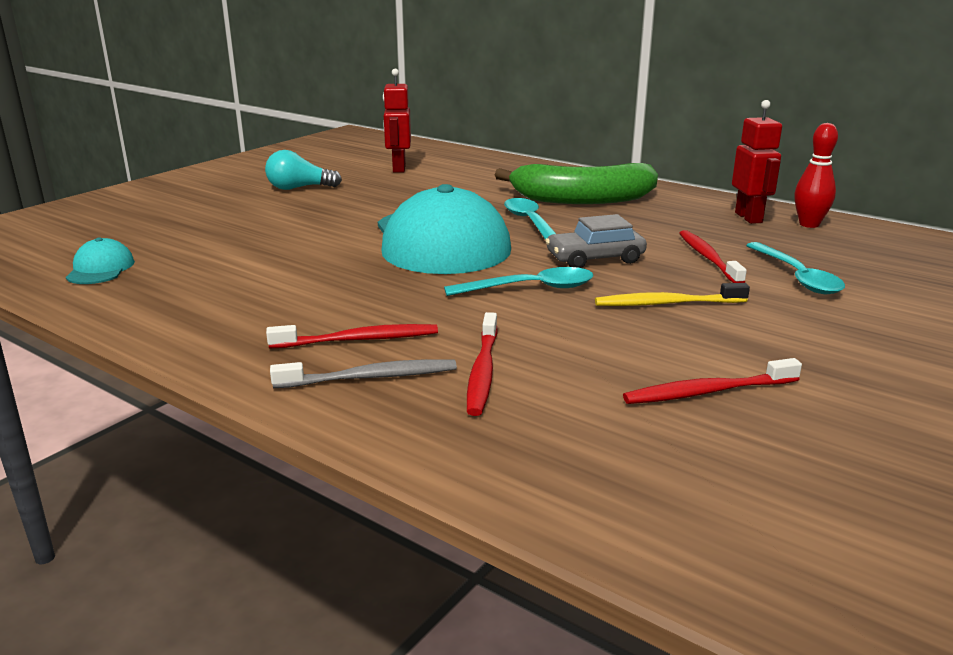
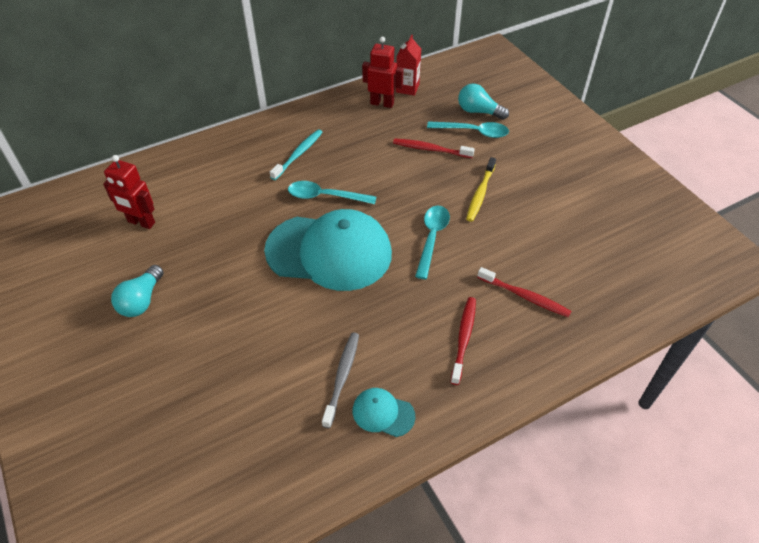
camera: 65 degrees left, 25 degrees up
turquoise cap [66,237,135,284] -> turquoise cap moved to [353,388,415,437]
grey toothbrush [270,359,457,388] -> grey toothbrush moved to [322,333,359,428]
green banana [495,163,658,204] -> turquoise toothbrush [270,129,323,180]
grey car [545,214,647,268] -> none
red toothbrush [623,358,802,404] -> none
red bowling pin [794,123,838,228] -> red carton [396,35,421,96]
none -> turquoise light bulb [458,84,509,120]

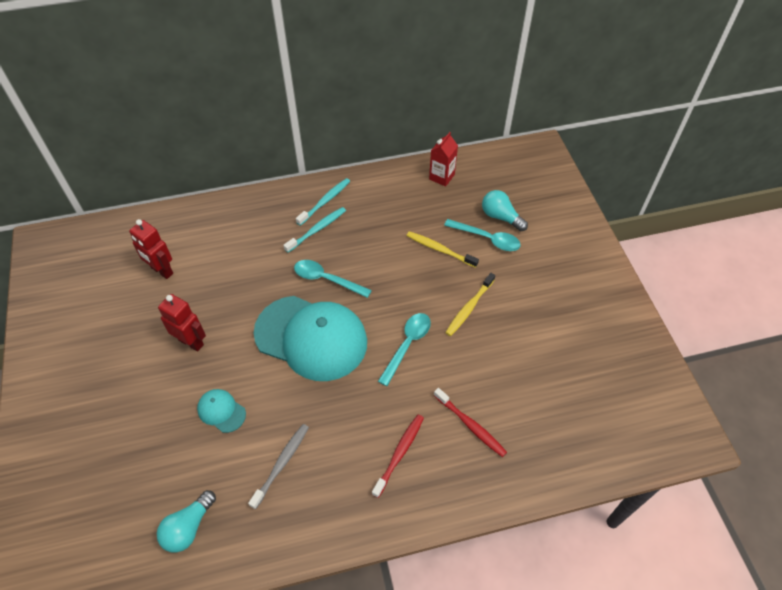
camera: 15 degrees right, 5 degrees up
turquoise light bulb [111,265,164,317] -> turquoise light bulb moved to [157,490,216,553]
turquoise cap [353,388,415,437] -> turquoise cap moved to [197,389,246,433]
red robot [362,37,404,108] -> red robot moved to [158,294,206,352]
red toothbrush [393,138,475,158] -> yellow toothbrush [406,231,479,268]
none -> turquoise toothbrush [296,178,350,226]

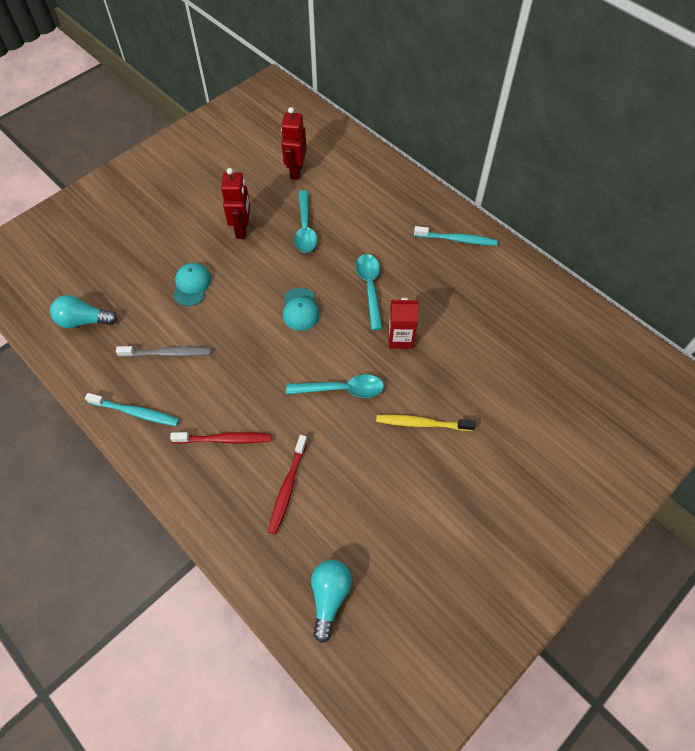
camera: 60 degrees right, 5 degrees up
turquoise cap [254,296,367,381] -> turquoise cap [283,288,319,331], size x0.42
turquoise toothbrush [283,207,346,253] -> turquoise toothbrush moved to [85,393,179,426]
yellow toothbrush [406,231,479,268] -> none
red carton [429,132,458,187] -> red carton moved to [388,298,419,349]
turquoise spoon [444,219,521,251] -> turquoise spoon moved to [294,190,317,253]
turquoise light bulb [482,190,528,231] -> turquoise light bulb moved to [311,560,352,643]

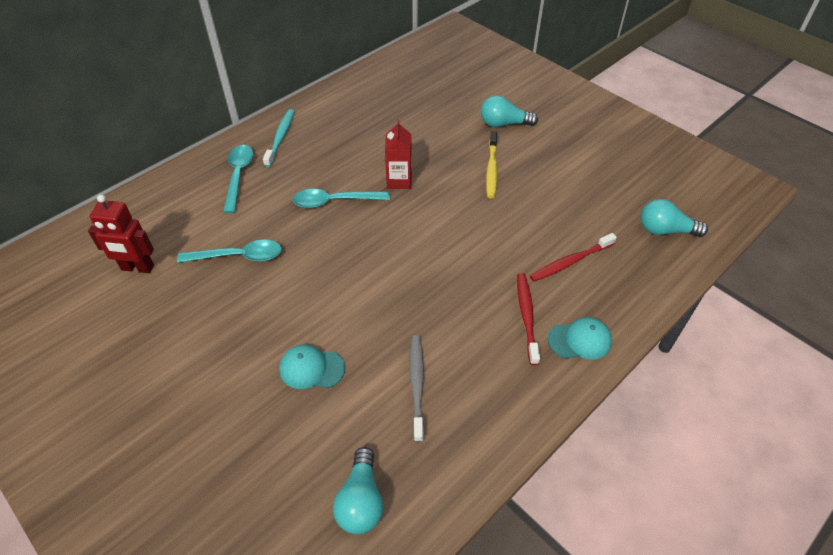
camera: 90 degrees left, 10 degrees down
turquoise toothbrush [85,393,179,426] -> none
red robot [221,168,250,239] -> none
red toothbrush [268,435,308,534] -> red toothbrush turned 135 degrees clockwise [530,233,617,282]
turquoise cap [283,288,319,331] -> turquoise cap moved to [548,317,612,360]
turquoise spoon [286,374,384,398] -> turquoise spoon moved to [223,145,254,213]
none -> turquoise light bulb [481,95,538,127]

